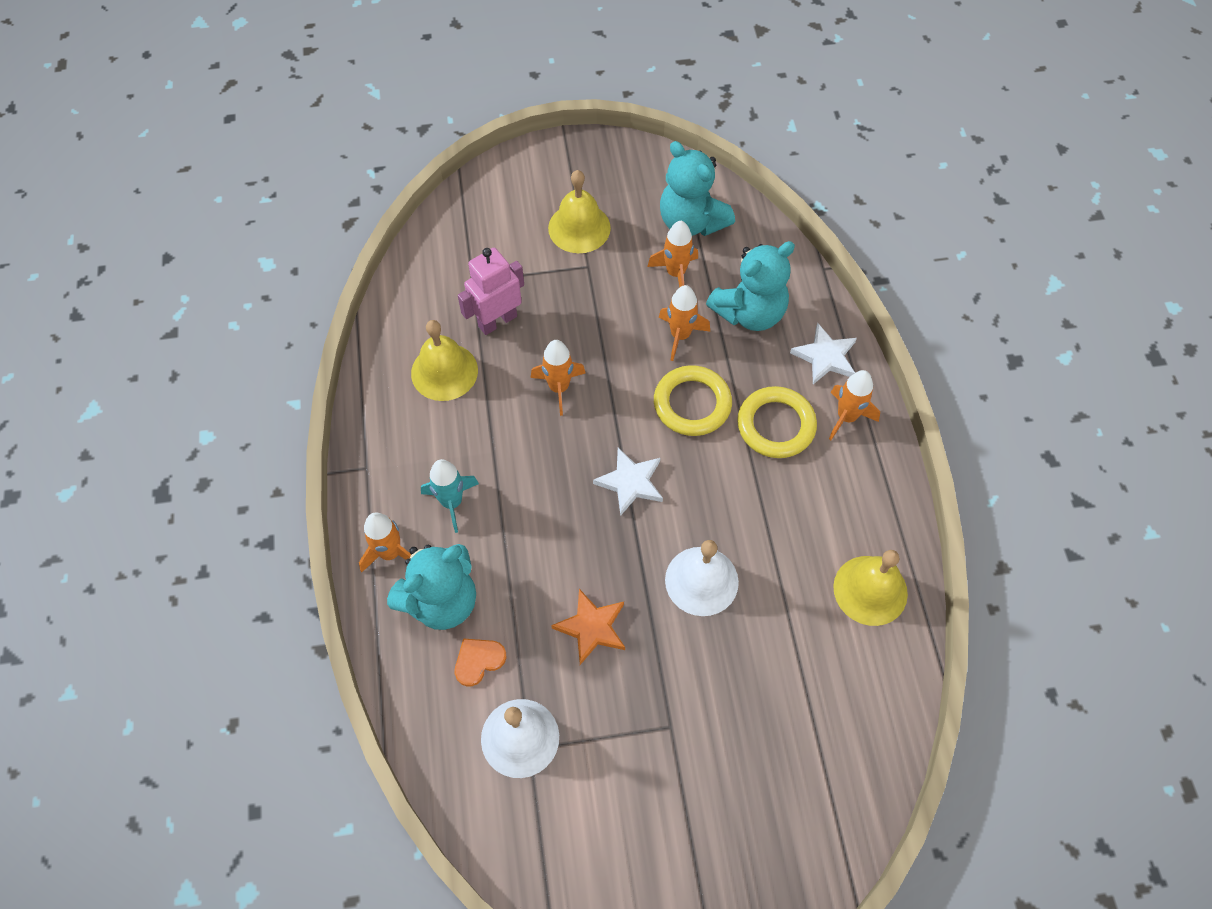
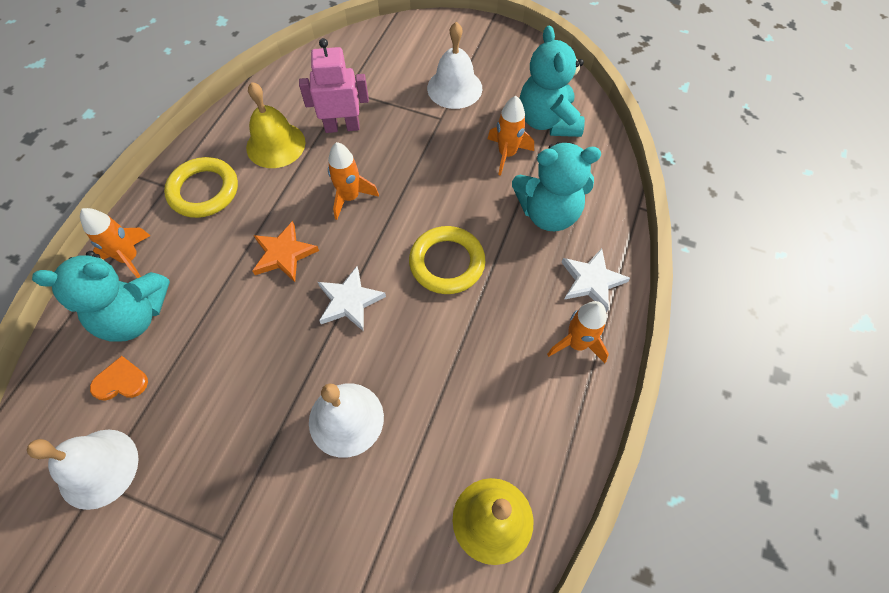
camera: 30 degrees right, 0 degrees up
turquoise rocket [421,459,479,533] -> none
yellow bell [548,170,611,253] -> white bell [427,22,482,109]
orange star [551,589,625,665] -> orange star moved to [252,221,319,282]
orange rocket [658,285,710,361] -> none
yellow ring [737,386,817,458] -> yellow ring moved to [164,157,238,218]

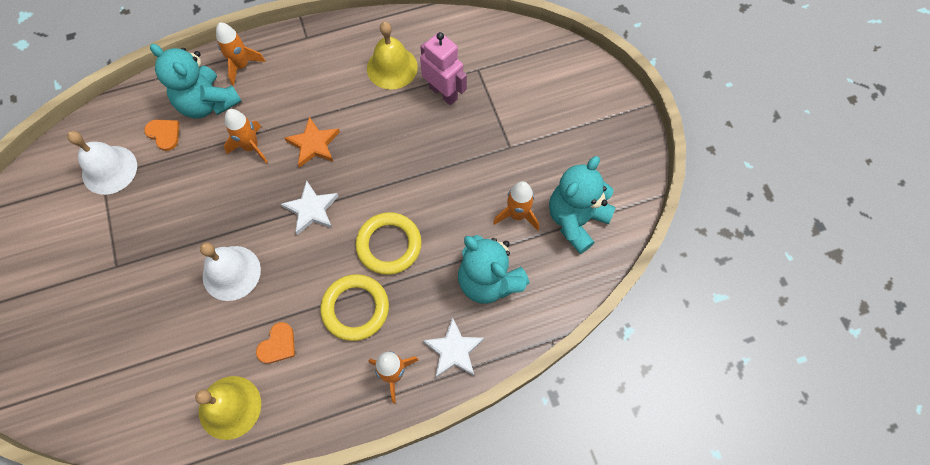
camera: 50 degrees right, 5 degrees up
yellow ring [164,157,238,218] -> yellow ring moved to [320,274,389,341]
orange rocket [328,142,379,220] -> orange rocket moved to [224,109,268,164]
white bell [427,22,482,109] -> none
none -> orange heart [256,322,295,364]

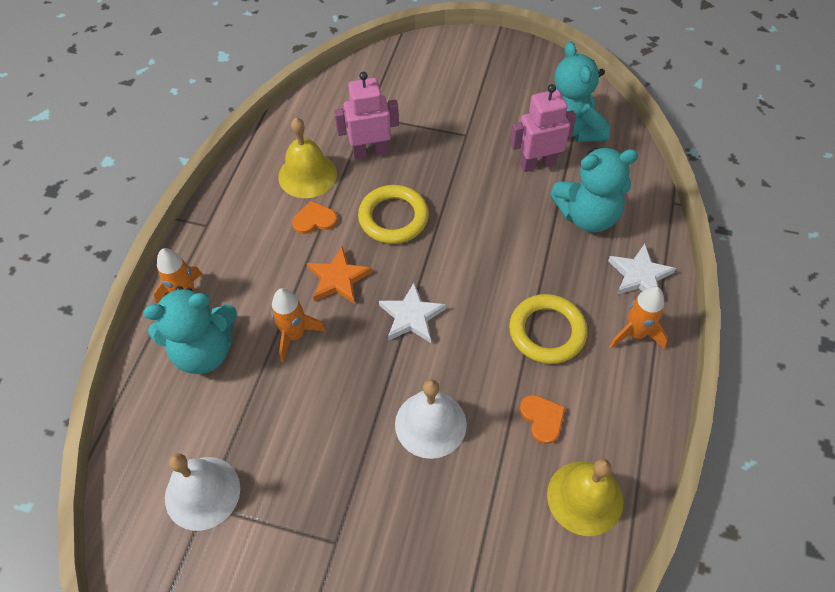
camera: 55 degrees left, 10 degrees down
orange heart [144,120,179,151] -> orange heart moved to [292,201,337,234]
yellow ring [355,212,422,275] -> yellow ring moved to [358,185,429,244]
orange rocket [493,181,539,231] -> pink robot [510,84,576,172]

